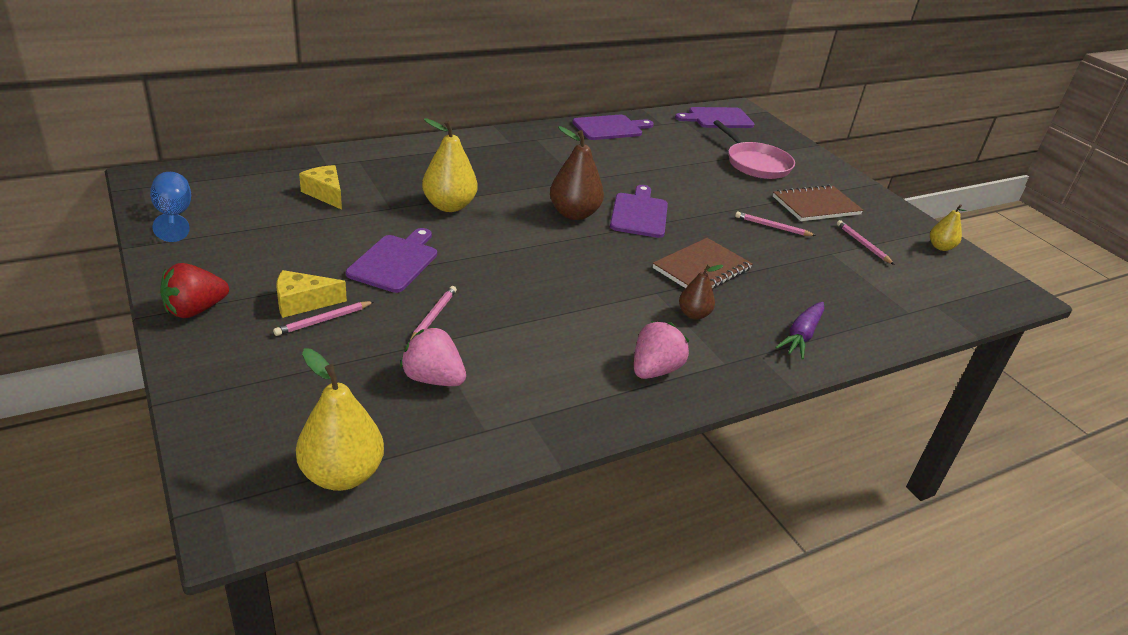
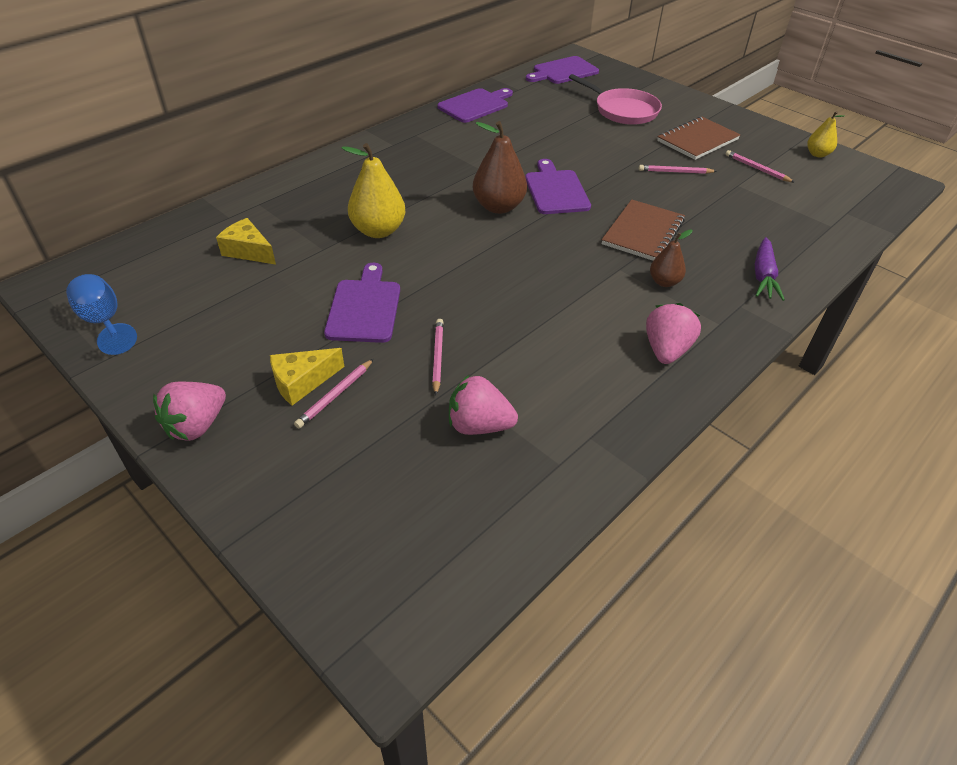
camera: 15 degrees left, 10 degrees up
red strawberry [160,263,229,318] -> pink strawberry [153,382,226,441]
yellow pear [296,348,384,491] -> none

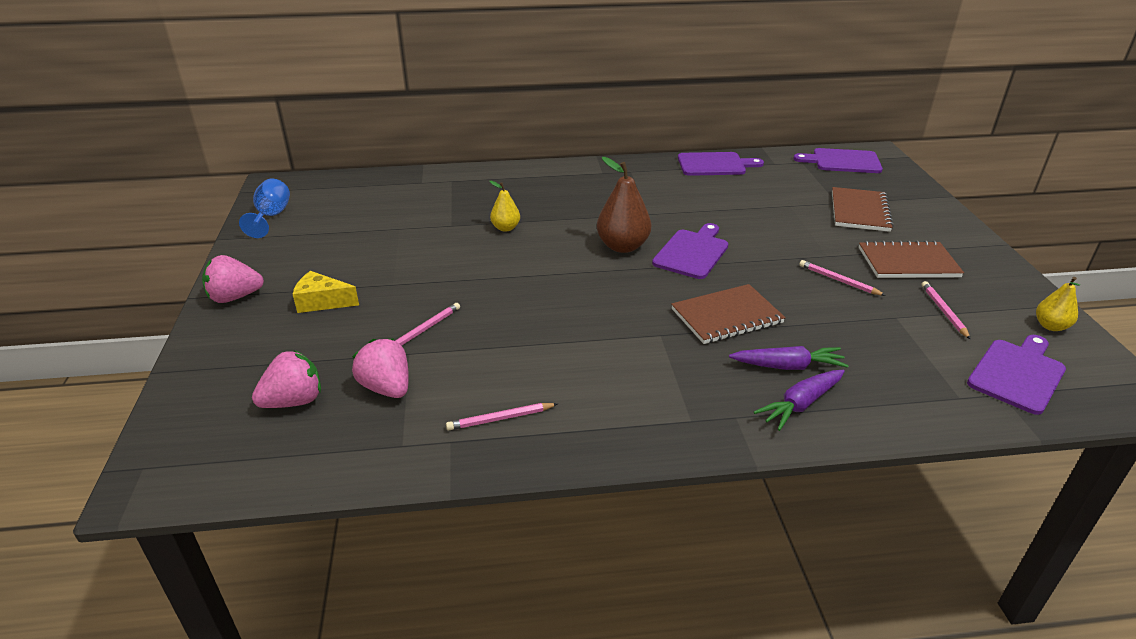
camera: 40 degrees right, 10 degrees down
yellow cheese [216,218,276,265] -> none
pink pencil [294,359,374,428] -> pink pencil moved to [446,403,558,430]
purple cutting board [324,263,400,343] -> purple cutting board moved to [967,335,1066,415]
yellow pear [342,143,406,238] -> yellow pear [489,181,520,232], size x0.57
pink pan [569,74,662,125] -> brown notebook [832,187,894,232]
pink strawberry [646,303,701,364] -> pink strawberry moved to [252,350,321,408]
brown pear [650,230,692,287] -> none
none -> purple carrot [729,346,849,370]

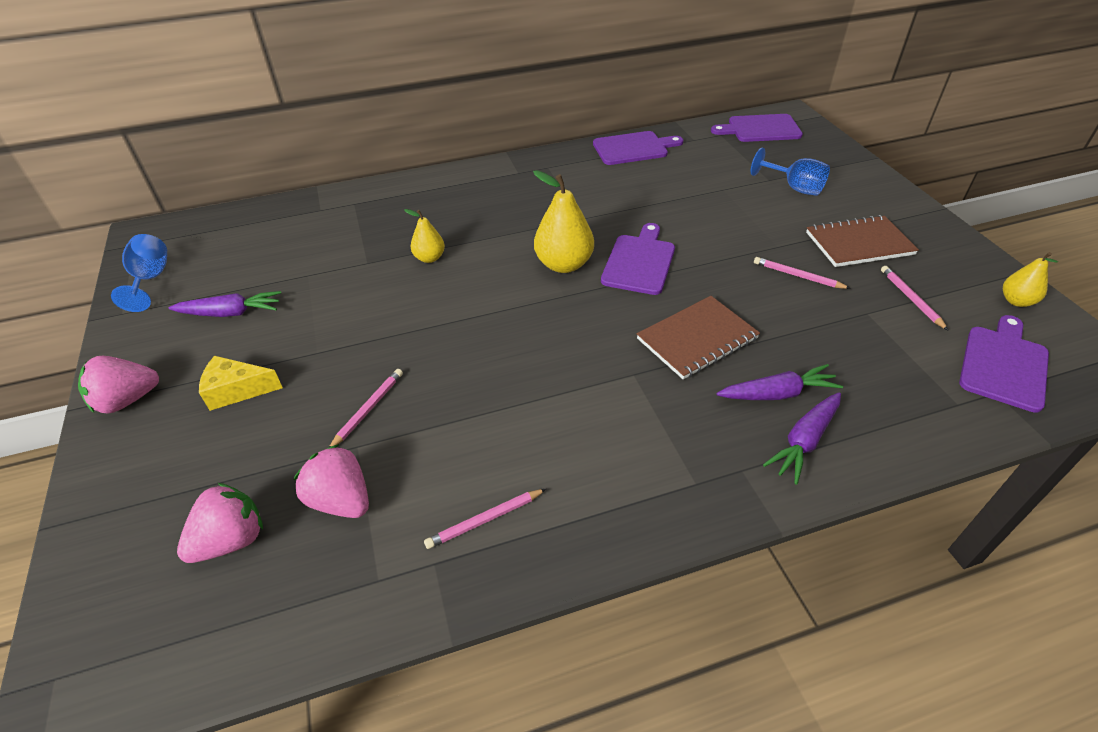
camera: 10 degrees left, 10 degrees up
brown pear [597,157,651,253] -> yellow pear [533,170,594,273]
brown notebook [832,187,894,232] -> blue goblet [751,148,830,196]
none -> purple carrot [169,291,281,317]

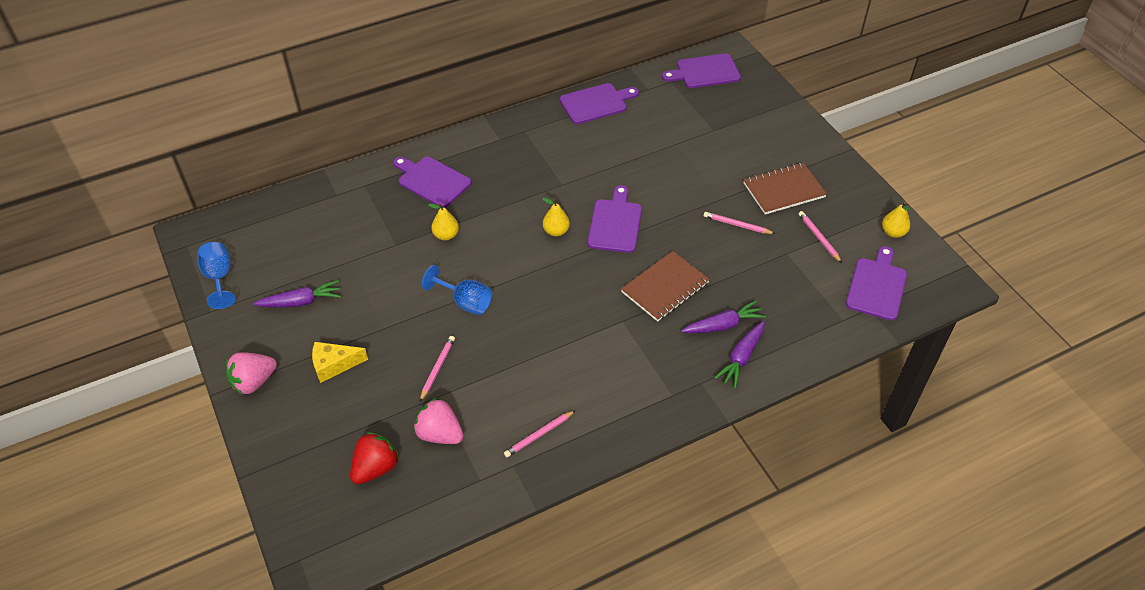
camera: 10 degrees left, 5 degrees up
pink strawberry [177,483,263,563] -> red strawberry [350,432,399,484]
yellow pear [533,170,594,273] -> yellow pear [542,198,570,237], size x0.57
blue goblet [751,148,830,196] -> blue goblet moved to [422,265,492,315]
none -> purple cutting board [393,157,472,208]

